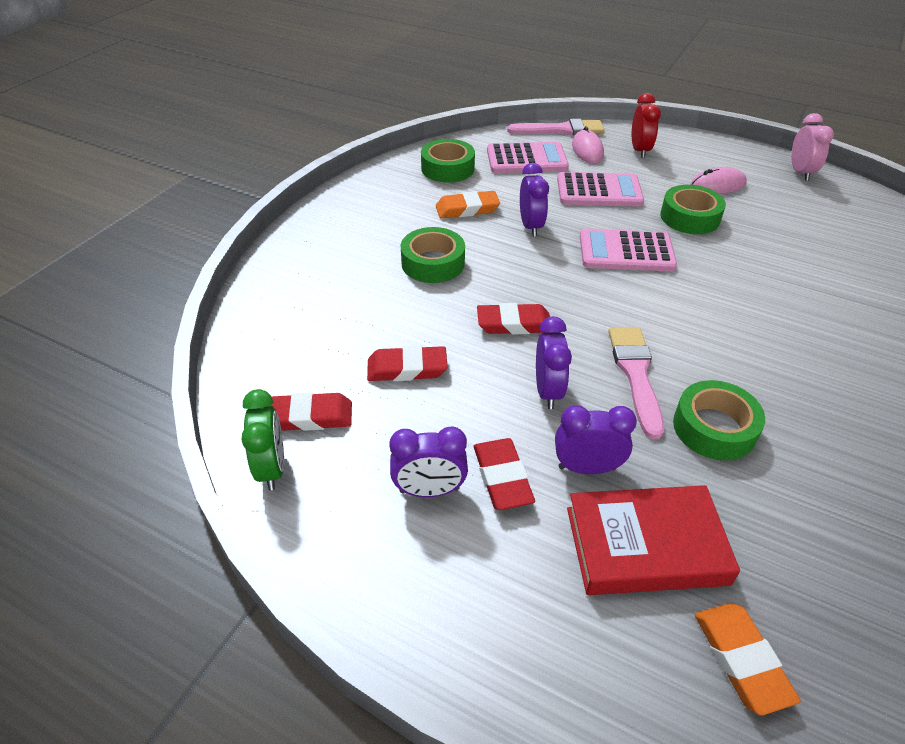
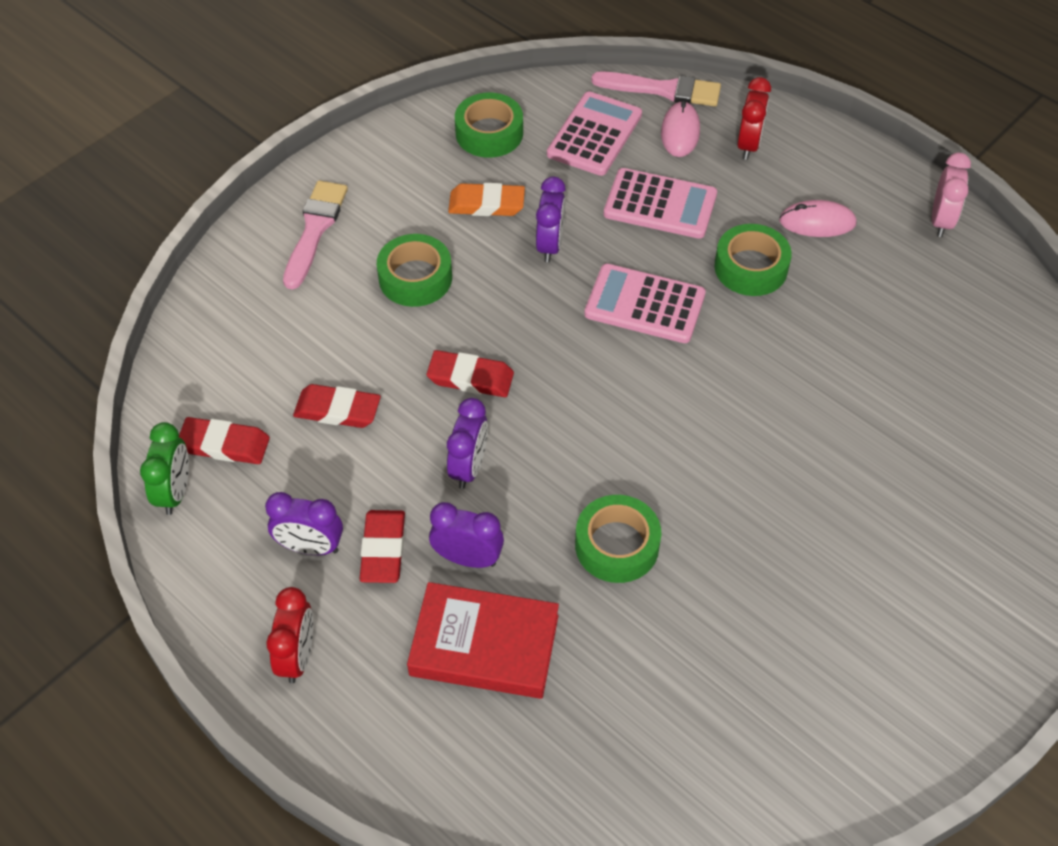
camera: 15 degrees right, 10 degrees up
pink calculator [487,142,569,173] -> pink calculator turned 75 degrees counterclockwise [547,91,642,176]
pink brush [608,327,664,439] -> pink brush moved to [283,180,348,289]
orange eraser [695,603,801,715] -> none
none -> red clock [266,587,313,683]

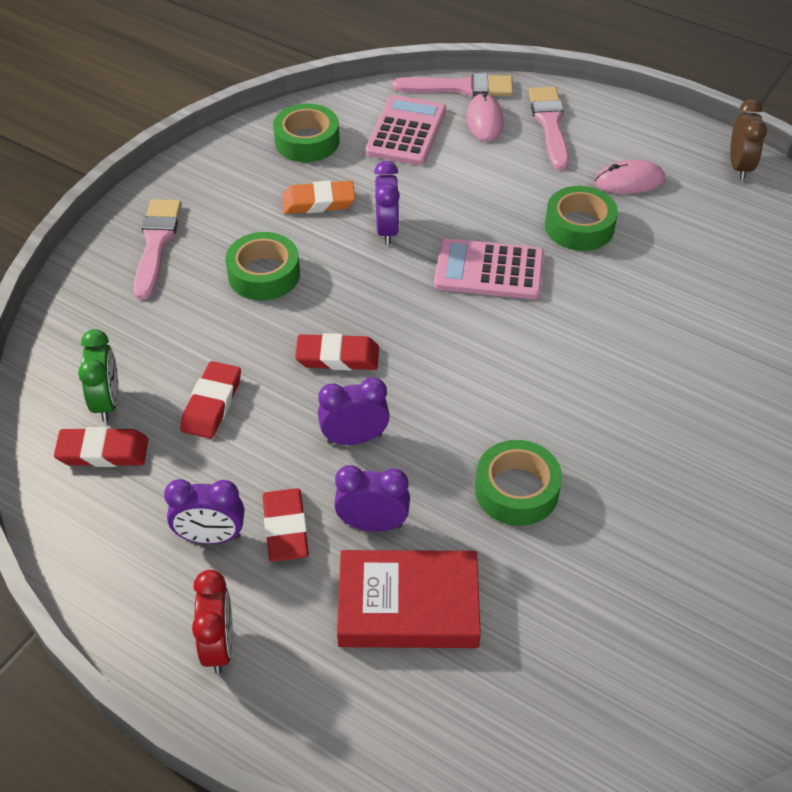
camera: 10 degrees left, 5 degrees down
green clock [140,422,189,515] -> green clock moved to [78,329,119,422]
red eraser [293,384,381,428] -> red eraser turned 75 degrees counterclockwise [180,361,241,439]
purple clock [447,398,488,489] -> purple clock turned 105 degrees counterclockwise [318,377,390,445]
pink calculator [604,168,717,239] -> none
red clock [737,77,771,160] -> pink brush [529,87,569,170]
pink clock [932,153,971,237] -> brown clock [730,99,767,180]

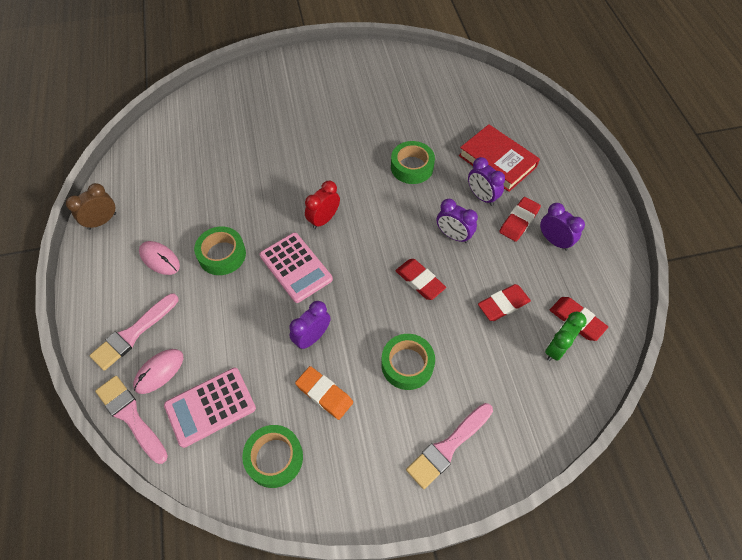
camera: 135 degrees left, 10 degrees up
red clock [192,570,233,674] -> red clock moved to [305,181,340,229]

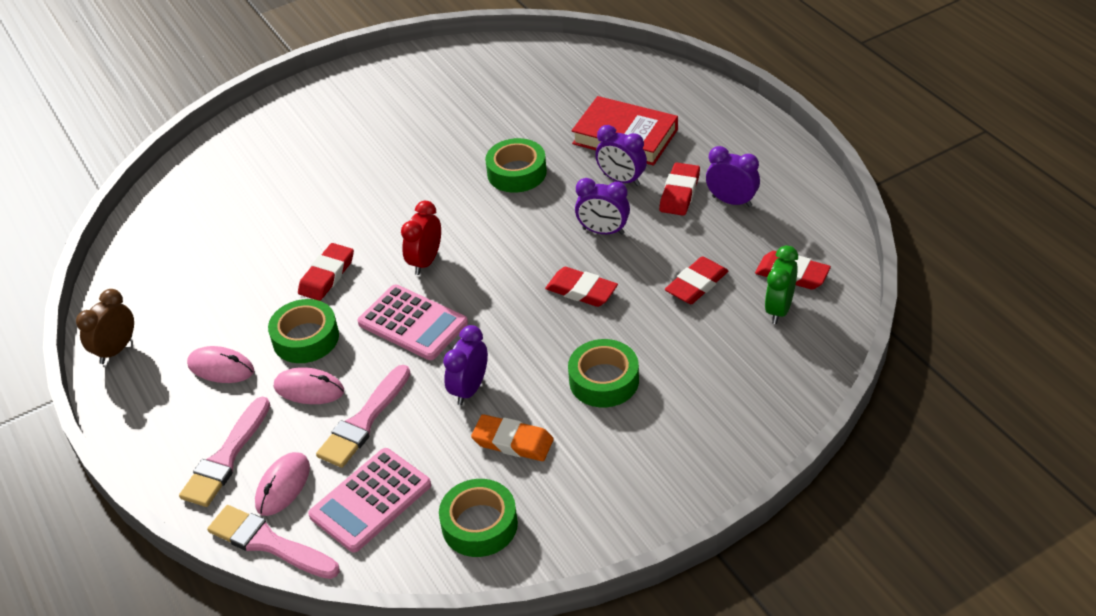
camera: 15 degrees left, 15 degrees down
pink brush [406,403,493,489] -> pink brush moved to [316,365,411,468]
none -> pink mouse [274,367,344,404]
none -> red eraser [298,243,354,301]

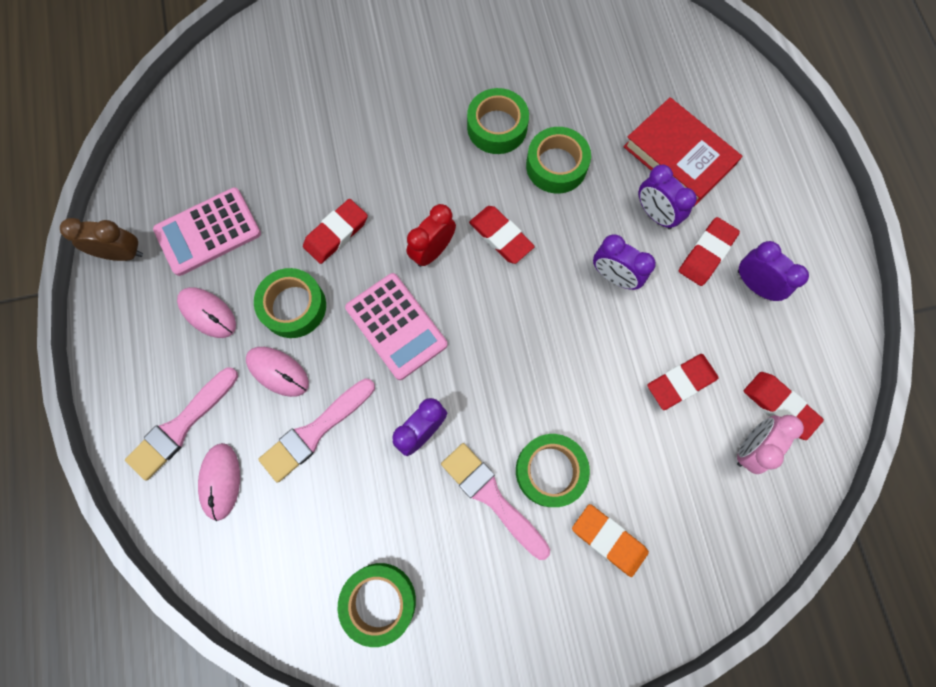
camera: 15 degrees right, 30 degrees up
brown clock [76,289,134,364] -> brown clock turned 45 degrees clockwise [60,218,143,261]
pink brush [207,505,340,579] -> pink brush moved to [441,443,550,560]
pink mouse [255,452,310,516] -> pink mouse turned 45 degrees counterclockwise [198,443,240,521]
pink calculator [308,448,431,553] -> pink calculator moved to [153,187,261,276]
orange eraser [471,414,554,461] -> orange eraser moved to [572,504,649,577]
red eraser [545,267,618,307] -> red eraser moved to [469,206,535,264]
green clock [765,246,798,324] -> pink clock [737,415,804,474]
none -> green tape [467,88,529,154]

